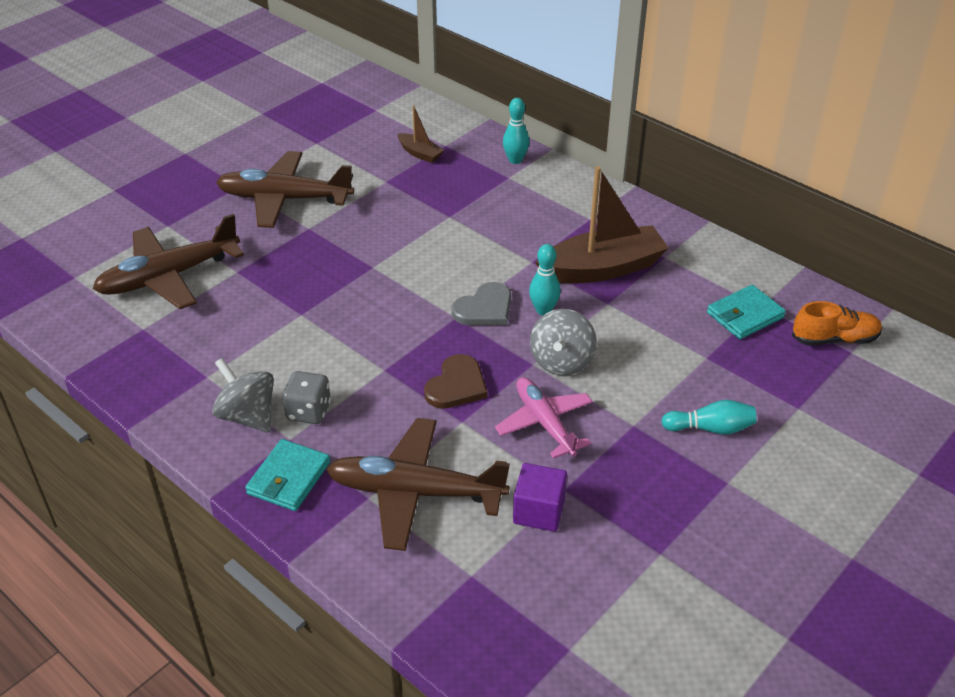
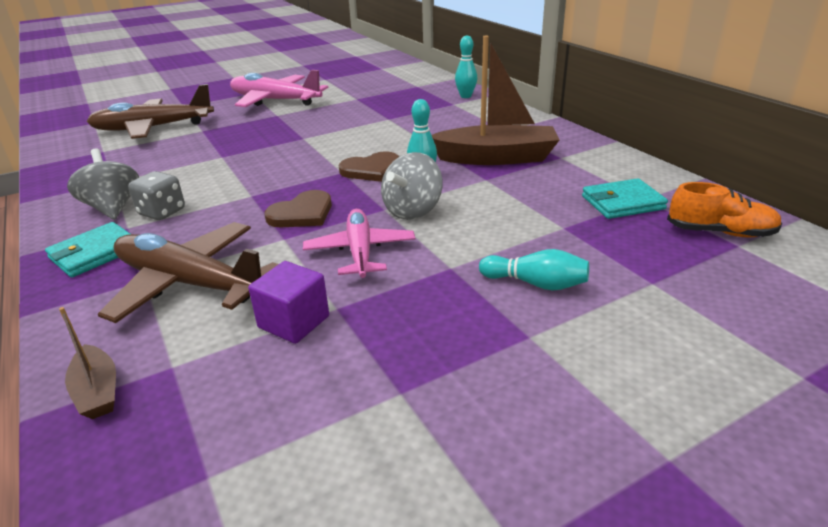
camera: 20 degrees right, 10 degrees down
brown plane [216,151,354,228] -> pink plane [230,70,328,107]
brown boat [397,105,444,163] -> brown boat moved to [59,307,116,419]
grey heart [452,282,511,325] -> brown heart [339,151,399,182]

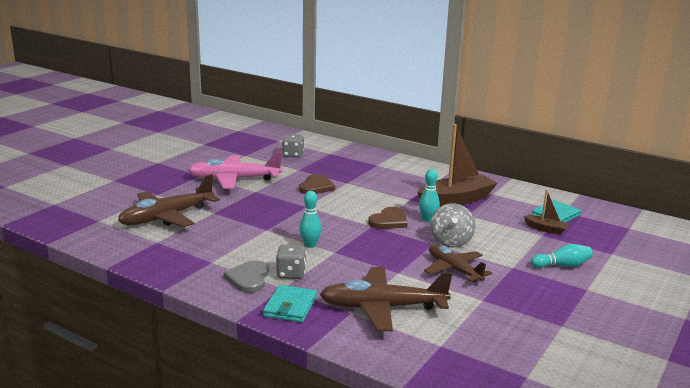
camera: 30 degrees left, 10 degrees down
brown boat [59,307,116,419] -> brown boat moved to [524,190,569,235]
grey spinning top [67,148,139,220] -> grey heart [223,260,269,293]
purple cube [248,261,329,344] -> none
brown heart [264,190,332,227] -> brown heart moved to [299,174,335,194]
pink plane [303,209,415,278] -> brown plane [424,245,492,282]
turquoise bowling pin [455,36,477,98] -> turquoise bowling pin moved to [299,191,322,248]
orange shoe [667,182,782,237] -> none
none -> grey dice [282,134,304,158]

